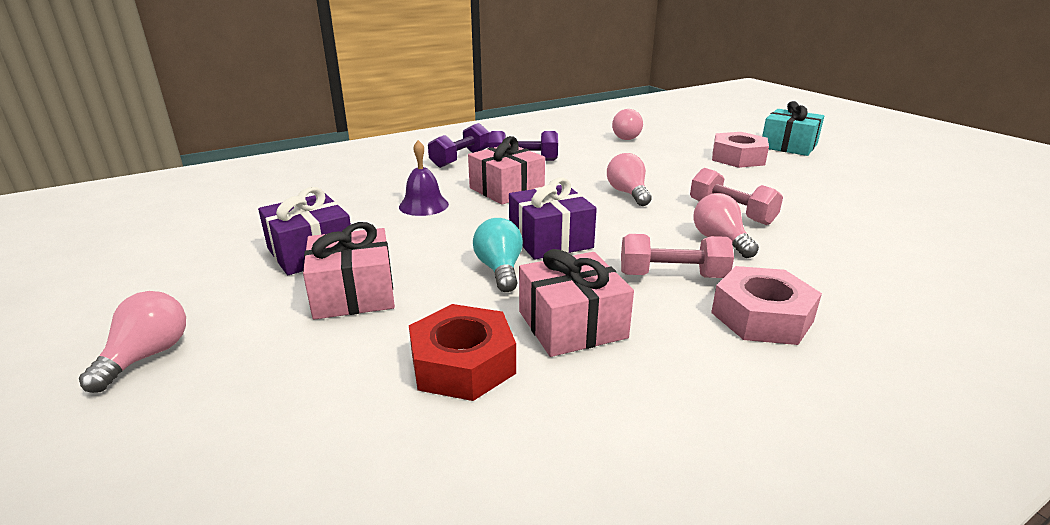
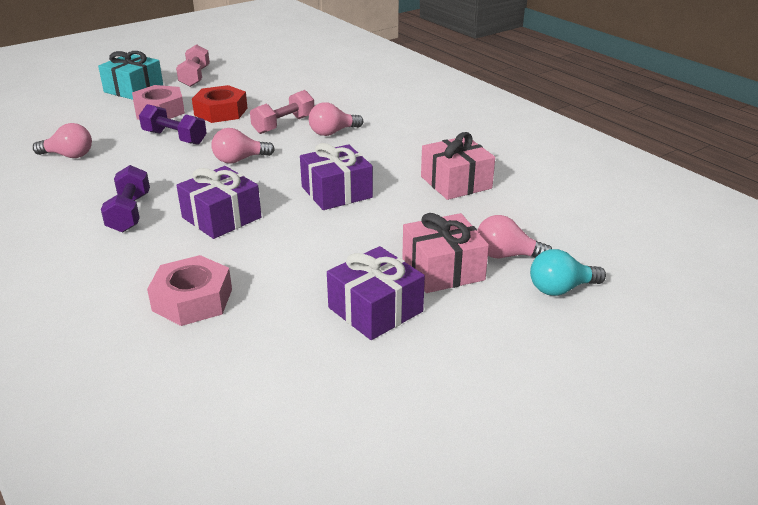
camera: 95 degrees left, 5 degrees up
pink light bulb [79,291,186,393] -> pink light bulb moved to [477,215,552,259]
purple bell [399,140,449,216] -> none
red nut [409,304,516,401] -> red nut moved to [192,85,247,123]
purple dumbbell [428,123,490,168] -> purple dumbbell moved to [139,104,207,145]
pink gift [468,136,545,205] -> purple gift [176,166,261,239]
turquoise light bulb [473,218,523,292] -> turquoise light bulb moved to [530,249,606,296]
pink dumbbell [621,234,734,278] -> pink dumbbell moved to [176,44,210,87]
pink nut [711,266,822,345] -> pink nut moved to [147,255,232,326]

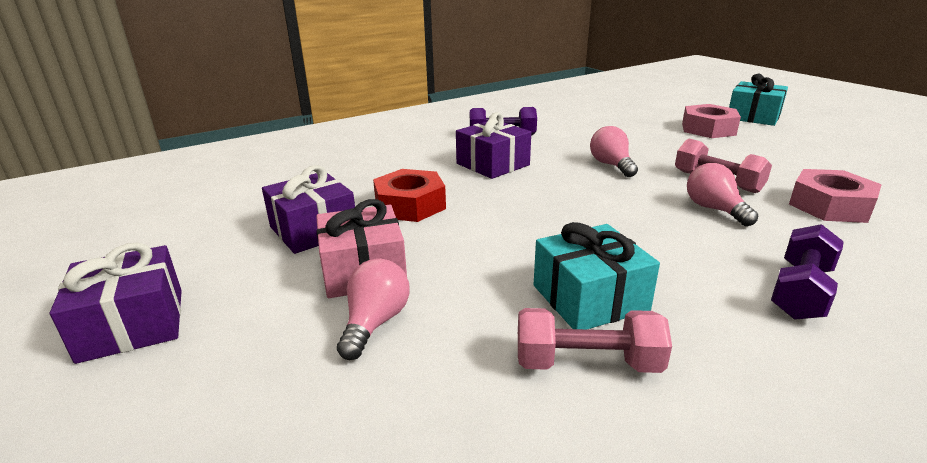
camera: 95 degrees right, 5 degrees down
pink light bulb [33,123,92,158] -> none
purple dumbbell [139,104,207,145] -> purple dumbbell moved to [771,224,844,320]
pink nut [147,255,232,326] -> pink nut moved to [789,169,882,223]
pink dumbbell [176,44,210,87] -> pink dumbbell moved to [518,308,672,373]
red nut [192,85,247,123] -> red nut moved to [373,169,446,222]
purple gift [300,143,373,210] -> purple gift moved to [50,242,182,364]
pink gift [421,132,495,200] -> turquoise gift [534,222,660,329]
turquoise light bulb [530,249,606,296] -> none

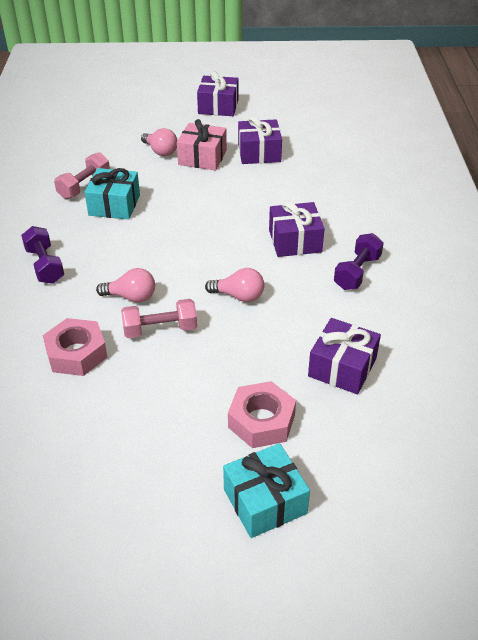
camera: 120 degrees right, 15 degrees up
red nut [373,169,446,222] -> none
none -> purple gift [308,318,381,394]

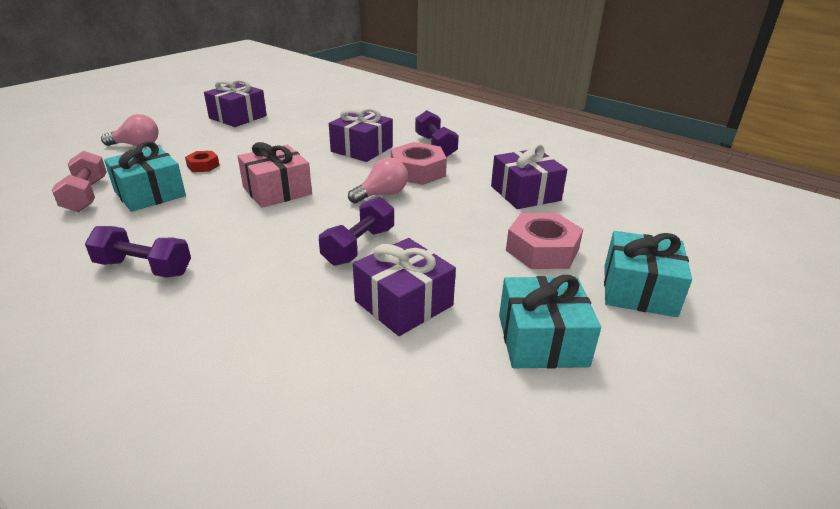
camera: 50 degrees left, 10 degrees down
pink nut [43,318,108,376] -> pink nut moved to [391,142,447,185]
pink light bulb [96,268,155,303] -> none
pink dumbbell [121,299,197,338] -> purple dumbbell [319,197,394,266]
pink gift [177,119,227,171] -> pink gift moved to [238,142,312,208]
purple gift [197,71,239,116] -> purple gift moved to [353,238,456,336]
none -> red nut [185,151,220,172]
none -> turquoise gift [499,275,601,369]

